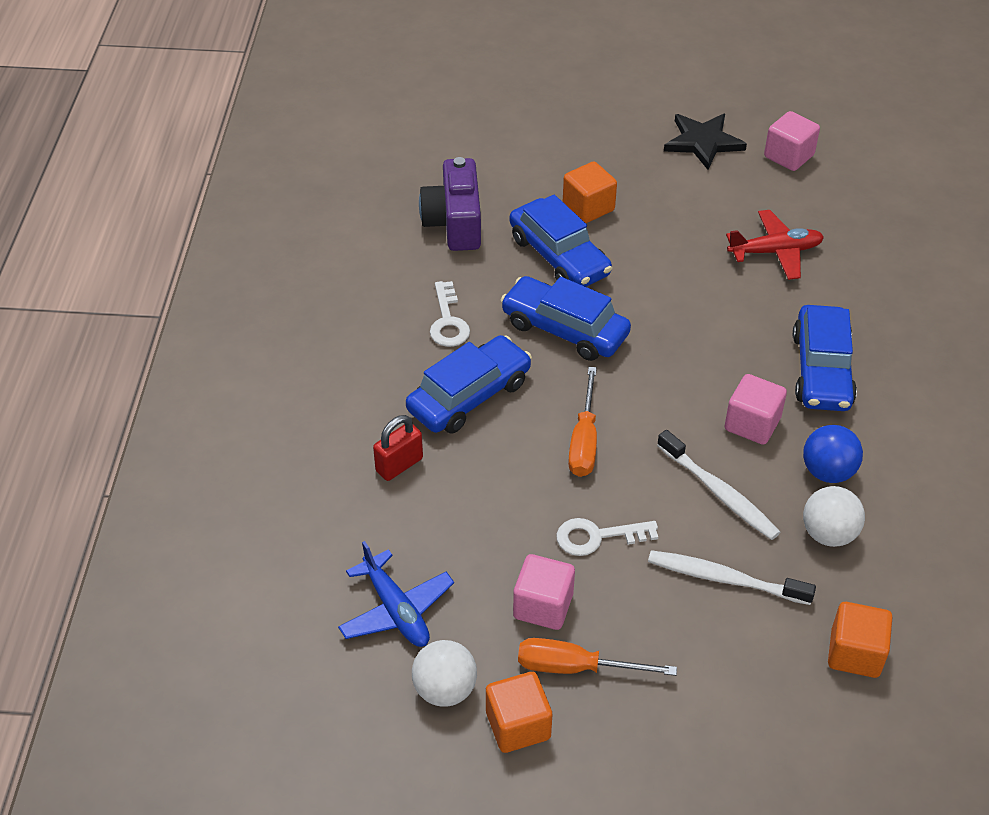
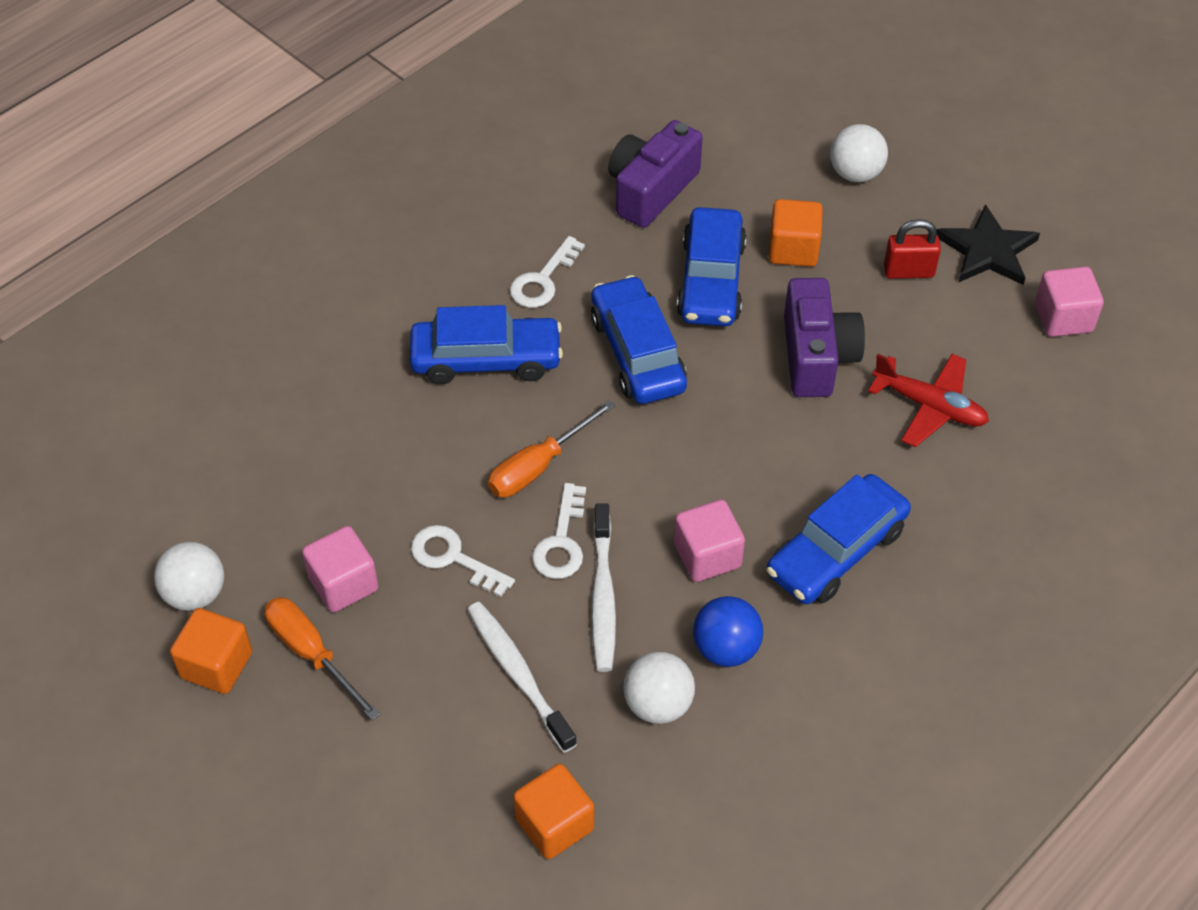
camera: 40 degrees right, 5 degrees up
blue plane [338,541,454,647] -> none
red padlock [373,415,423,481] -> red padlock moved to [884,219,941,279]
none -> white key [532,483,586,579]
none -> purple camera [784,278,865,397]
none -> white ball [830,124,888,182]

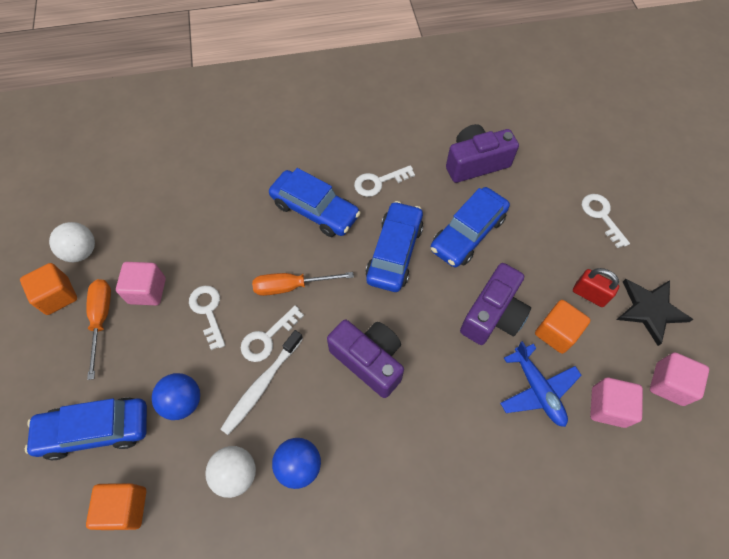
camera: 35 degrees right, 10 degrees up
white toothbrush [467,602,577,753] -> blue ball [152,373,200,420]
pink cube [674,500,745,582] -> pink cube moved to [590,378,643,428]
blue car [766,474,911,604] -> blue car moved to [25,397,147,460]
orange cube [769,199,823,267] -> orange cube moved to [535,300,591,354]
white ball [830,124,888,182] -> white key [582,194,630,248]
red plane [868,354,989,447] -> blue plane [500,341,582,427]
none -> purple camera [327,319,404,398]

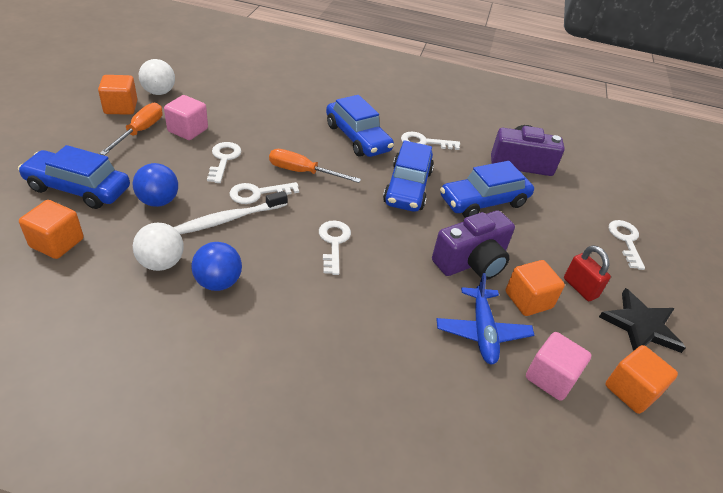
camera: 20 degrees right, 20 degrees down
purple camera [327,319,404,398] -> white key [319,220,351,275]
blue car [366,201,424,292] -> blue car turned 150 degrees clockwise [383,140,434,212]
pink cube [650,352,709,406] -> orange cube [606,345,678,414]

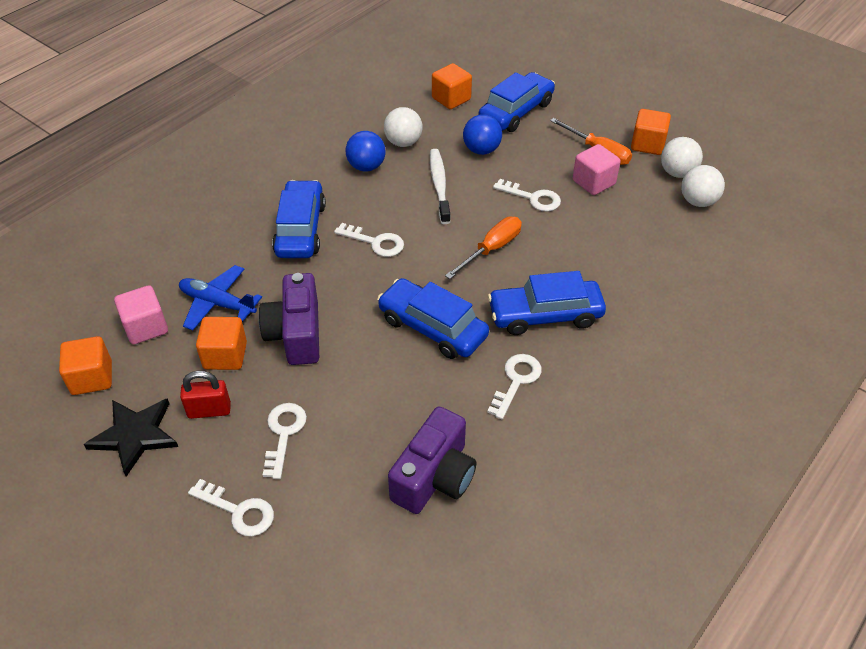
camera: 120 degrees right, 5 degrees up
white key [229,182,299,204] -> white key moved to [263,403,307,479]
blue car [440,161,534,218] -> blue car moved to [272,180,326,258]
none -> white ball [681,165,725,207]

